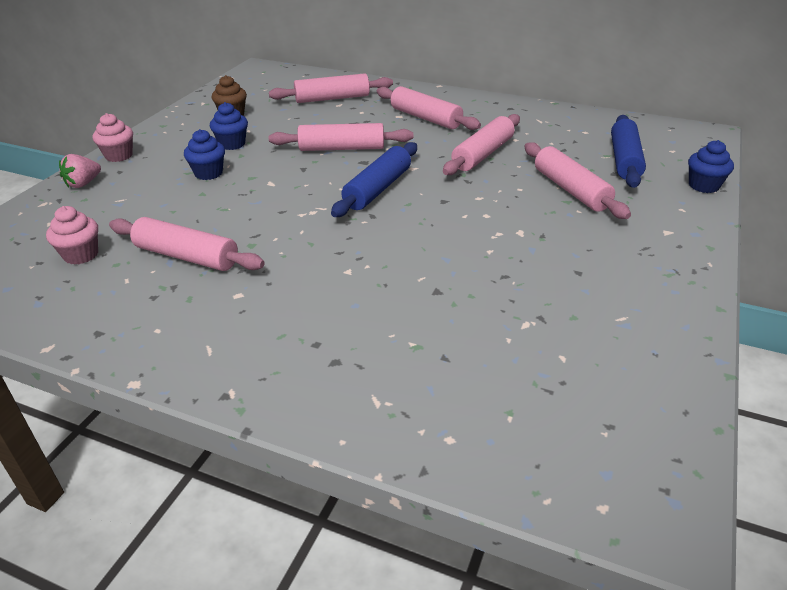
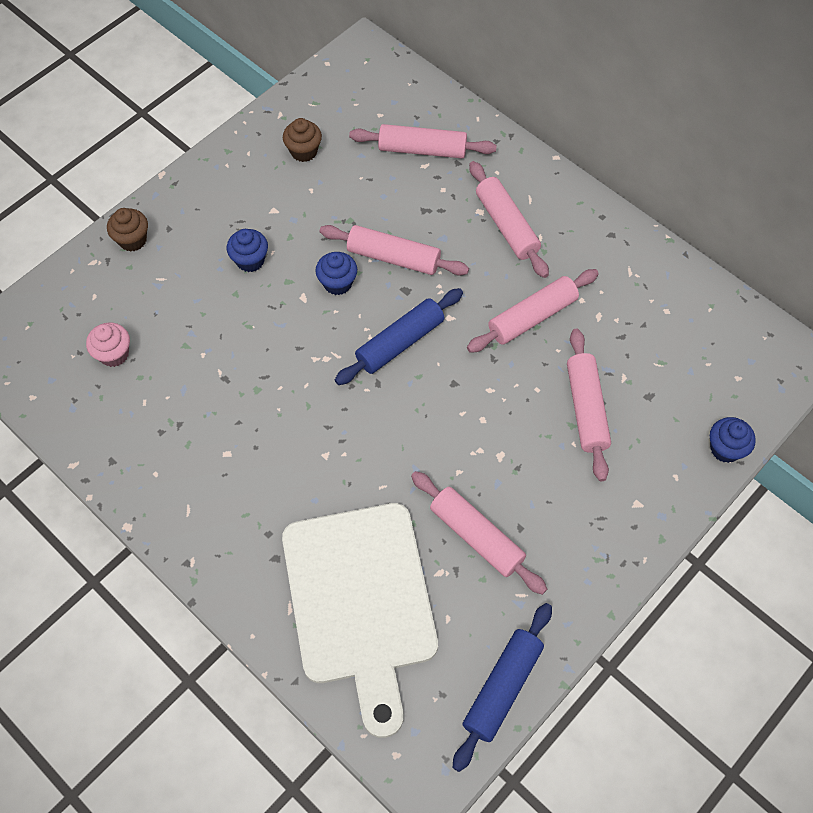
camera: 20 degrees right, 25 degrees up
pink strawberry [59,154,101,188] -> brown cupcake [107,208,148,252]
pink cupcake [93,113,133,162] -> none
pink rolling pin [109,217,265,271] -> pink rolling pin moved to [411,471,547,595]
blue cupcake [210,102,248,150] -> blue cupcake moved to [315,252,357,295]
blue rolling pin [611,115,646,188] -> blue rolling pin moved to [453,603,552,772]
none -> white cutting board [282,503,438,738]

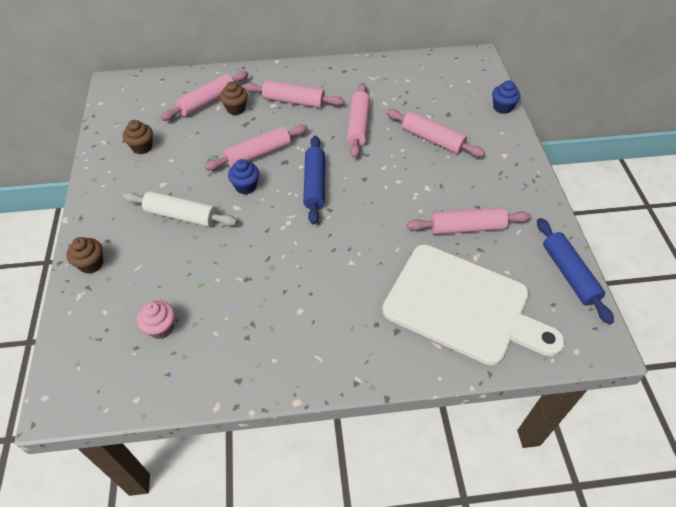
camera: 50 degrees left, 10 degrees down
blue cupcake [227,229,268,272] -> white rolling pin [123,191,238,227]
none -> brown cupcake [220,81,248,115]

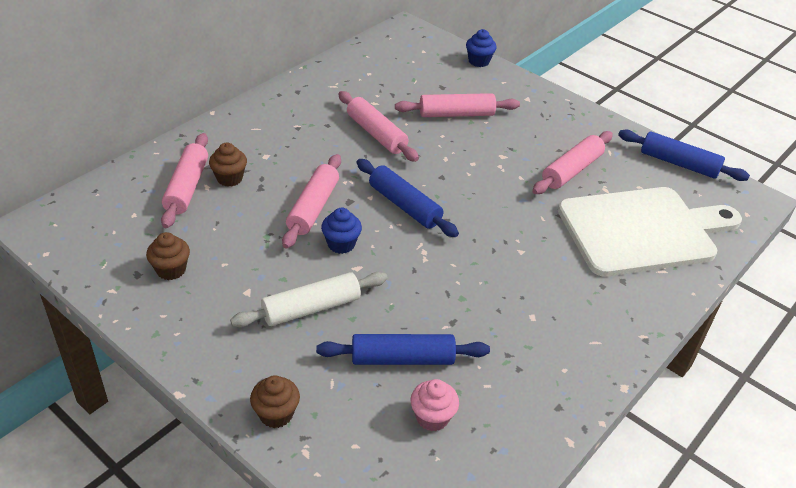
camera: 45 degrees left, 10 degrees down
pink rolling pin [243,80,344,108] -> none
none -> blue rolling pin [316,334,490,365]

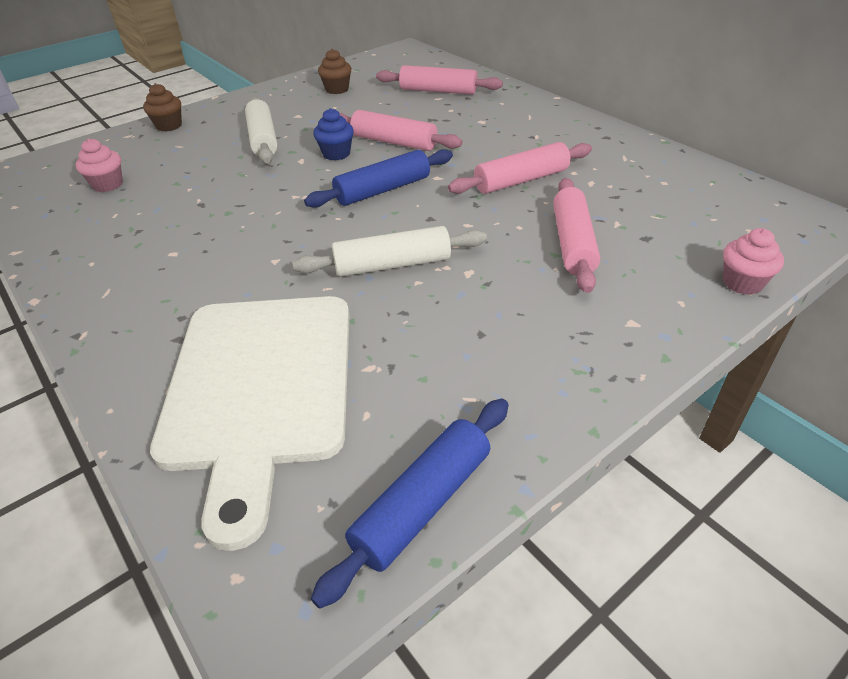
camera: 105 degrees right, 0 degrees up
brown cupcake [209,143,247,187] -> none
blue rolling pin [316,334,490,365] -> none
blue cupcake [466,29,497,67] -> pink cupcake [723,228,784,295]
pink rolling pin [532,131,613,194] -> none
none -> white rolling pin [292,226,487,277]

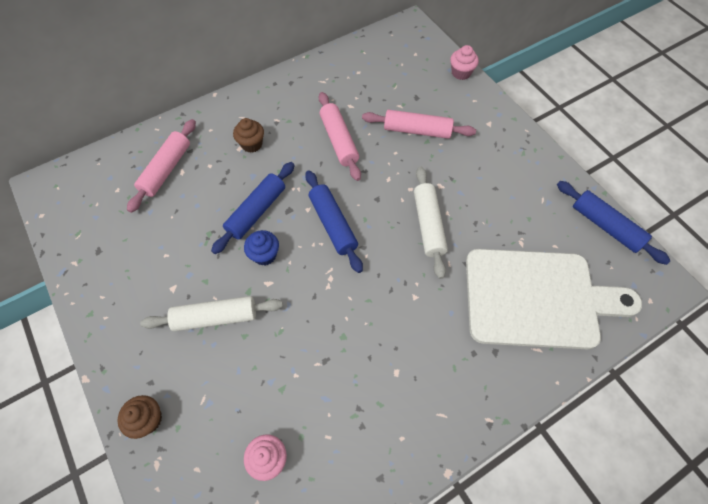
camera: 85 degrees left, 20 degrees up
brown cupcake [318,49,352,94] -> brown cupcake moved to [233,118,264,153]
pink rolling pin [339,110,462,151] -> blue rolling pin [211,162,295,254]

